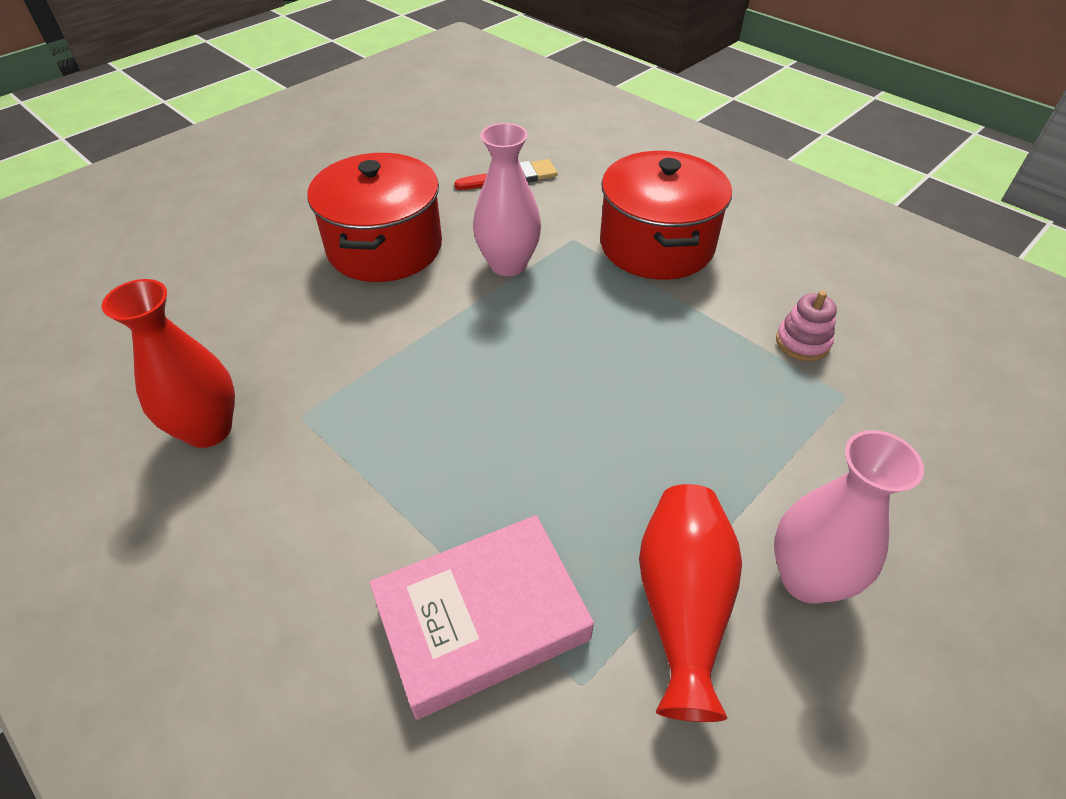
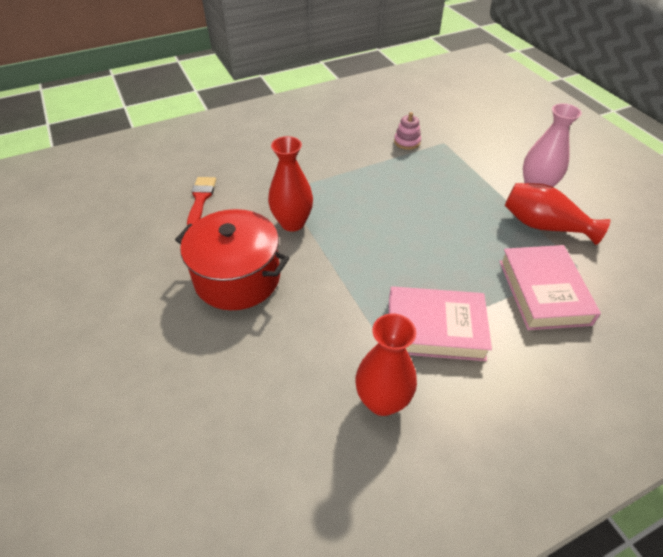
camera: 70 degrees left, 0 degrees up
pink vase [473,123,541,276] -> red vase [268,136,313,231]
red pot [600,151,732,280] -> none
none -> pink book [389,286,492,361]

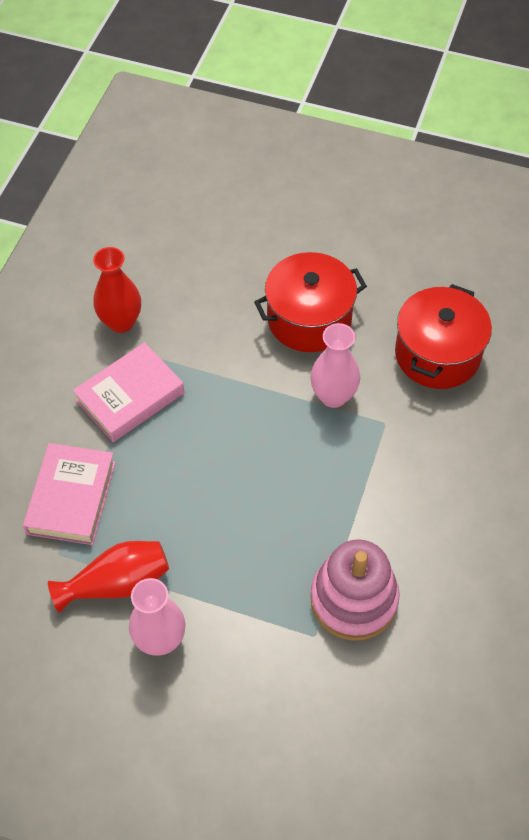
camera: 135 degrees right, 10 degrees up
red brush [187,177,216,226] -> red pot [395,284,492,389]
red vase [268,136,313,231] -> pink vase [310,323,360,408]
pink stacking toy [394,112,421,150] -> pink stacking toy [310,539,400,641], size x2.21
pink book [499,245,601,330] -> pink book turned 60 degrees clockwise [23,443,116,545]

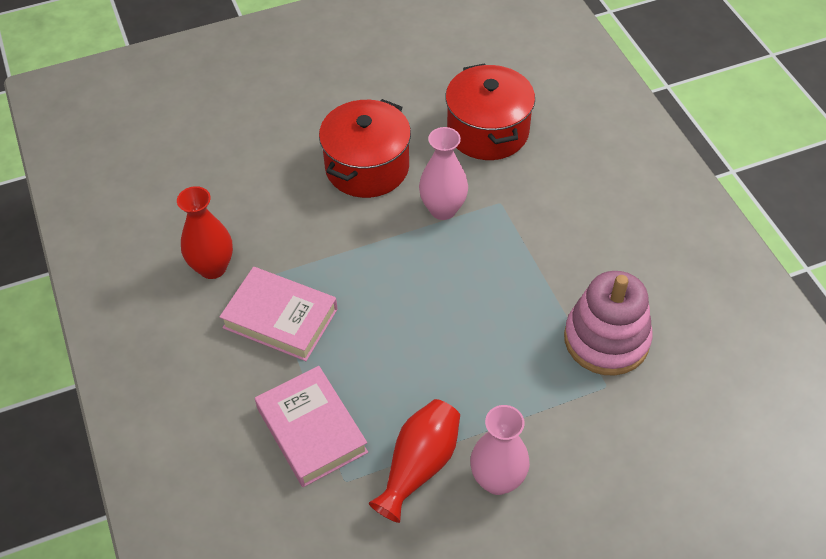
camera: 40 degrees left, 5 degrees down
pink book [73,342,184,442] -> pink book turned 75 degrees counterclockwise [220,267,338,361]

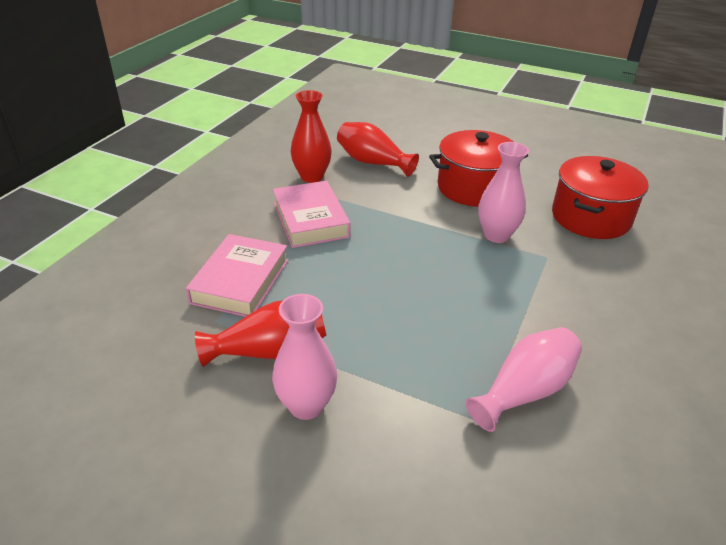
camera: 45 degrees right, 15 degrees down
pink stacking toy [564,271,653,376] -> pink vase [465,327,582,432]
none -> red vase [337,122,419,177]

